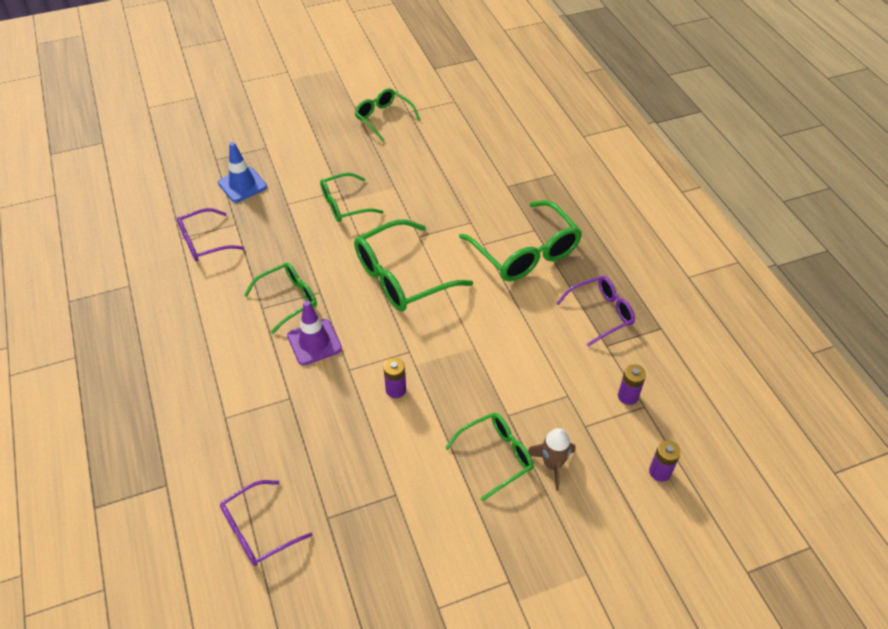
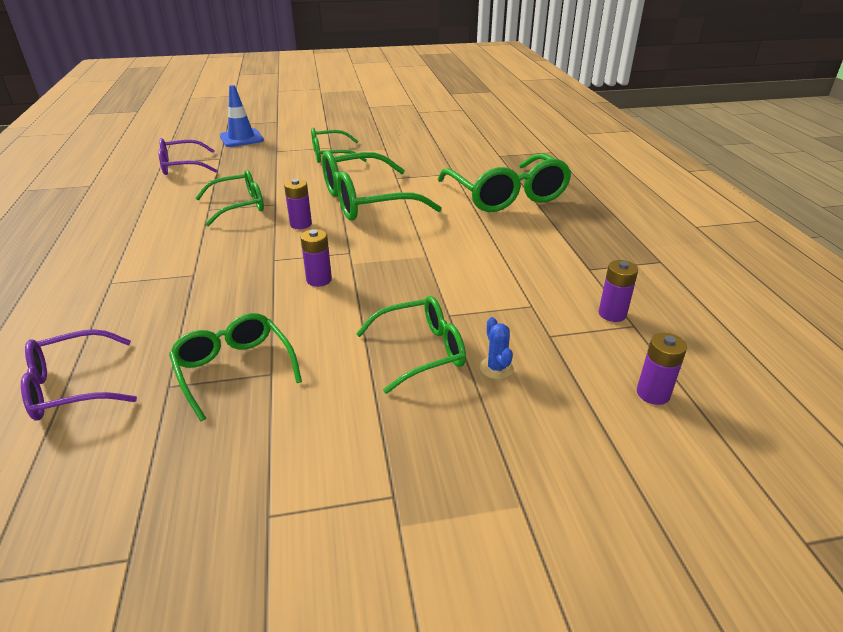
camera: 10 degrees right, 15 degrees down
purple traffic cone [287,301,342,365] -> none
green glasses [355,88,421,141] -> green glasses moved to [169,313,302,421]
brown rocket [528,428,575,491] -> blue cactus [480,317,514,379]
purple glasses [556,276,635,347] -> none
none -> purple battery [284,179,312,229]

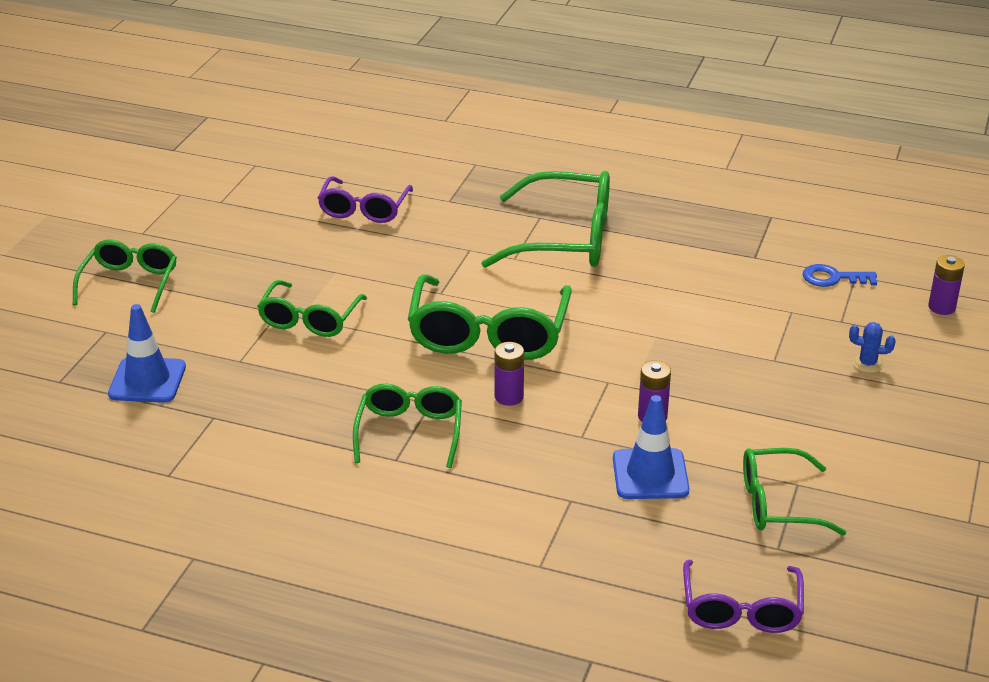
camera: 60 degrees left, 0 degrees up
purple glasses [158,138,217,175] -> purple glasses moved to [318,176,413,223]
green glasses [356,296,466,394] -> green glasses moved to [73,239,177,313]
purple battery [599,260,638,322] -> blue key [803,264,877,287]
none -> blue traffic cone [613,395,689,499]

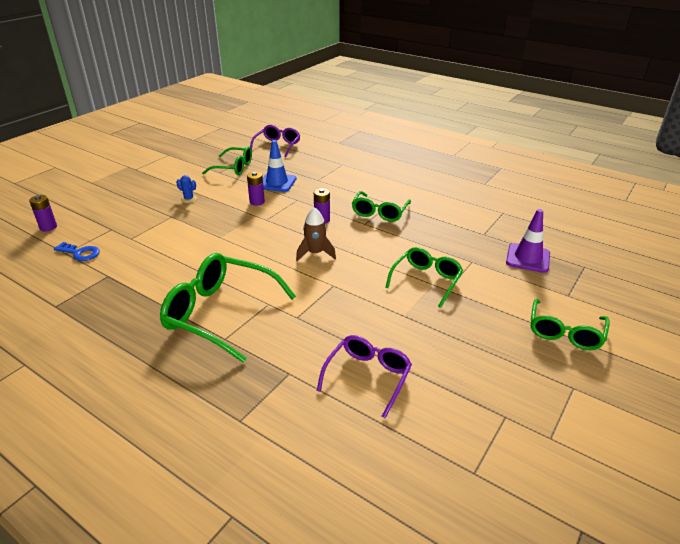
camera: 165 degrees left, 0 degrees up
blue traffic cone [108,304,186,403] -> purple traffic cone [506,209,550,273]
green glasses [408,274,572,360] -> brown rocket [296,207,336,261]
blue cactus [849,322,896,373] -> blue cactus moved to [176,175,197,203]

